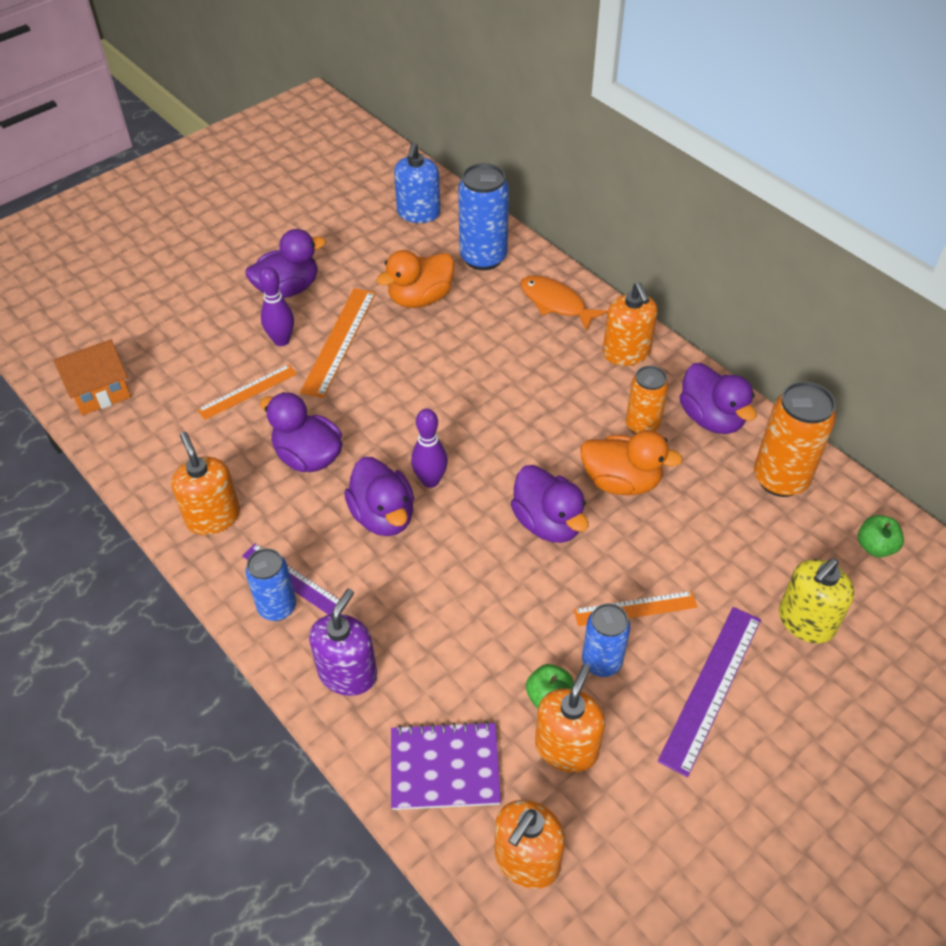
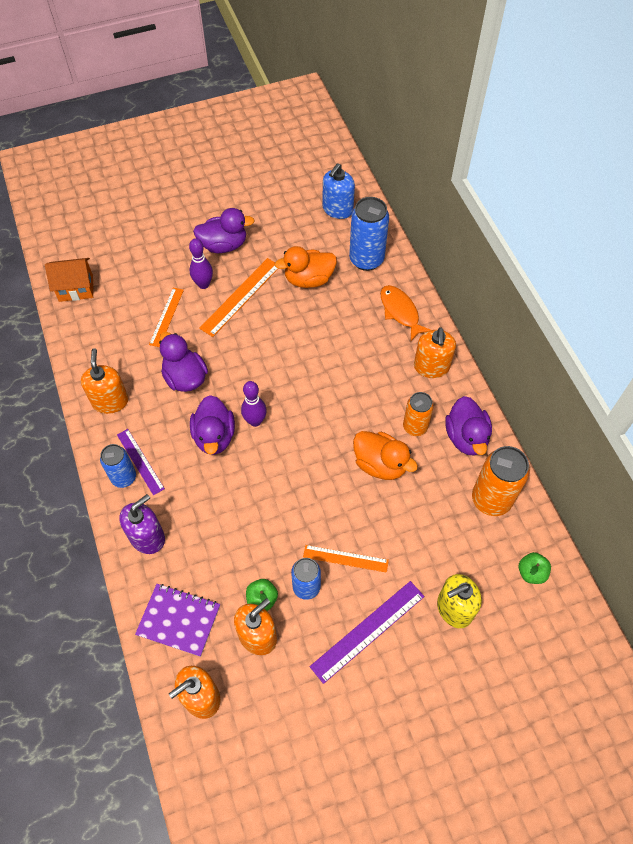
camera: 20 degrees right, 10 degrees up
orange ruler [197,364,297,420] -> orange ruler turned 60 degrees counterclockwise [149,288,184,347]
purple duck [511,465,588,543] -> none

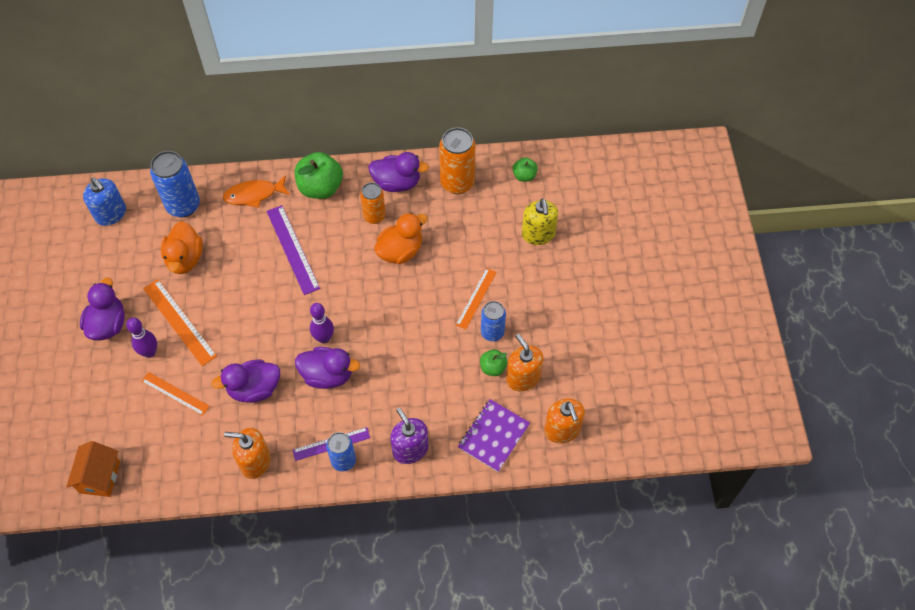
camera: 75 degrees left, 0 degrees up
purple ruler [310,581,425,684] -> purple ruler moved to [267,205,320,295]
orange soap dispenser [414,327,456,378] -> green apple [295,152,343,199]

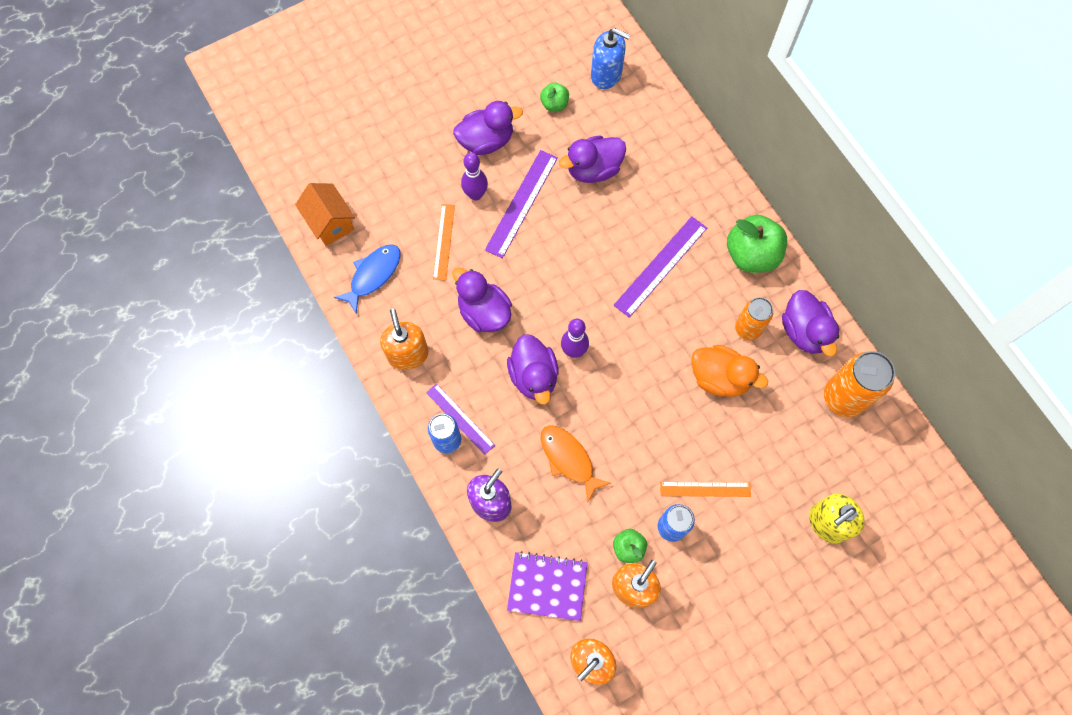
camera: 65 degrees right, 10 degrees up
orange house [66,441,120,497] -> orange house turned 75 degrees clockwise [295,183,355,246]
blue soap dispenser [83,177,126,226] -> blue soap dispenser turned 90 degrees counterclockwise [591,28,630,89]
orange ruler [143,279,217,366] -> purple ruler [485,150,558,258]
blue can [150,151,200,217] -> none
orange duck [161,221,203,274] -> purple duck [559,135,626,183]
orange fish [223,175,290,208] -> orange fish moved to [541,425,611,503]
green apple [513,157,538,182] -> green apple moved to [540,82,569,112]
none -> blue fish [334,244,401,314]

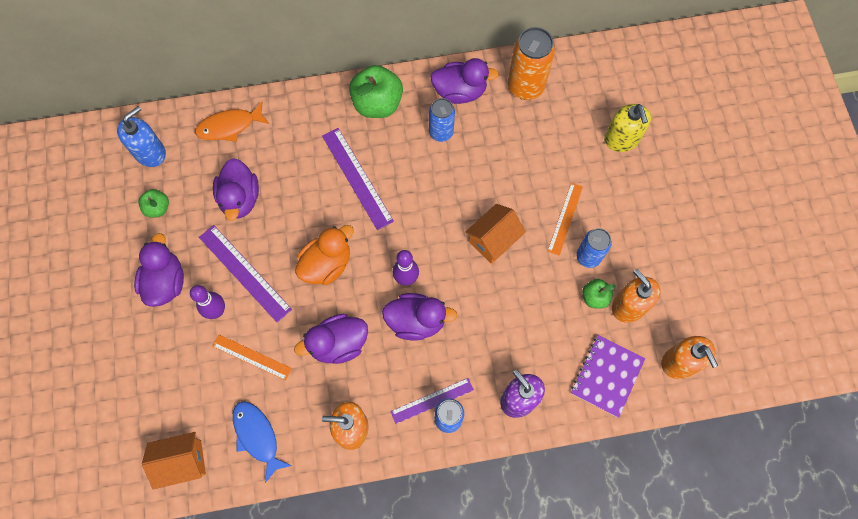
camera: 70 degrees left, 0 degrees up
orange fish [541,425,611,503] -> orange fish moved to [195,102,269,142]
orange duck [691,345,768,397] -> orange duck moved to [295,225,354,285]
orange can [735,297,773,340] -> blue can [429,98,455,142]
none -> orange house [465,204,526,264]

